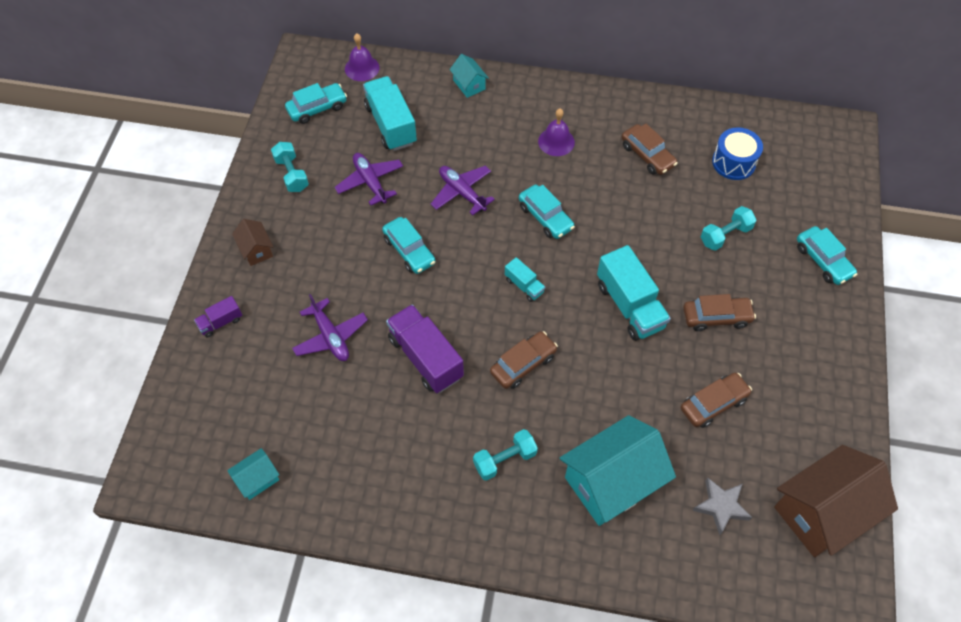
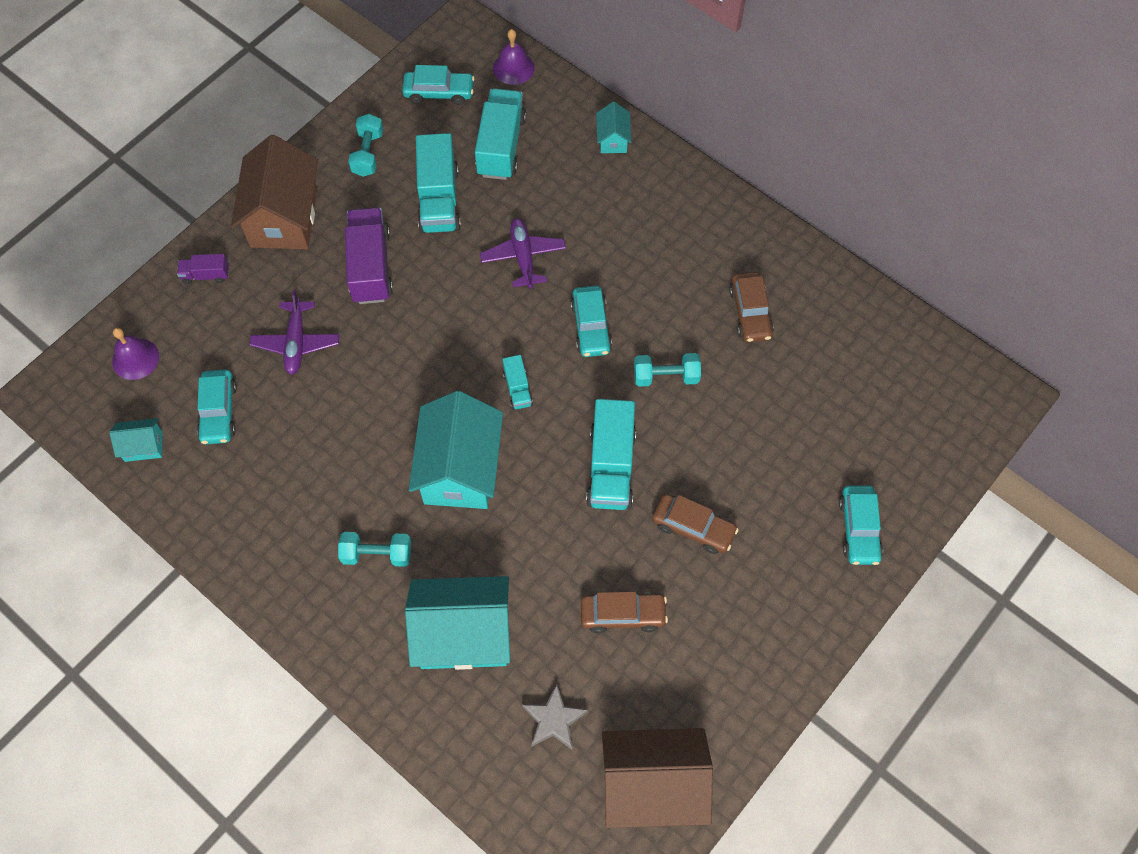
camera: 30 degrees right, 5 degrees up
brown house [232,219,273,266] -> brown house [231,135,318,249], size x2.15
purple plane [335,153,403,206] -> turquoise truck [416,133,461,233]
turquoise car [382,217,436,274] -> turquoise car moved to [197,369,237,444]
purple truck [386,304,464,393] -> purple truck moved to [345,207,393,304]
brown car [490,331,558,389] -> turquoise house [409,391,503,509]
purple bell [538,109,575,156] -> purple bell moved to [112,328,159,380]
turquoise dumbbell [701,206,757,251] -> turquoise dumbbell moved to [634,353,701,387]
blue drum [712,127,763,180] -> none

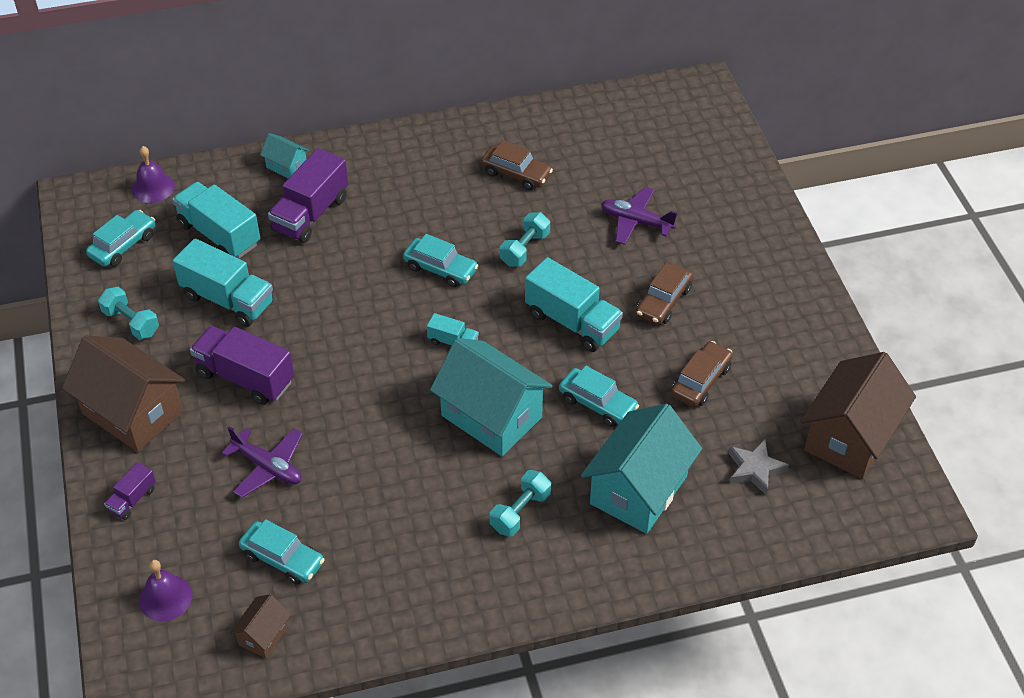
camera: 55 degrees left, 15 degrees down
turquoise house [110,418,162,462] -> brown house [230,594,291,658]
purple plane [480,218,566,289] -> purple plane moved to [601,187,678,245]
brown car [652,494,739,554] -> brown car turned 150 degrees clockwise [636,263,693,325]
turquoise car [839,486,883,565] -> turquoise car moved to [559,366,639,427]
none -> purple truck [268,148,348,243]

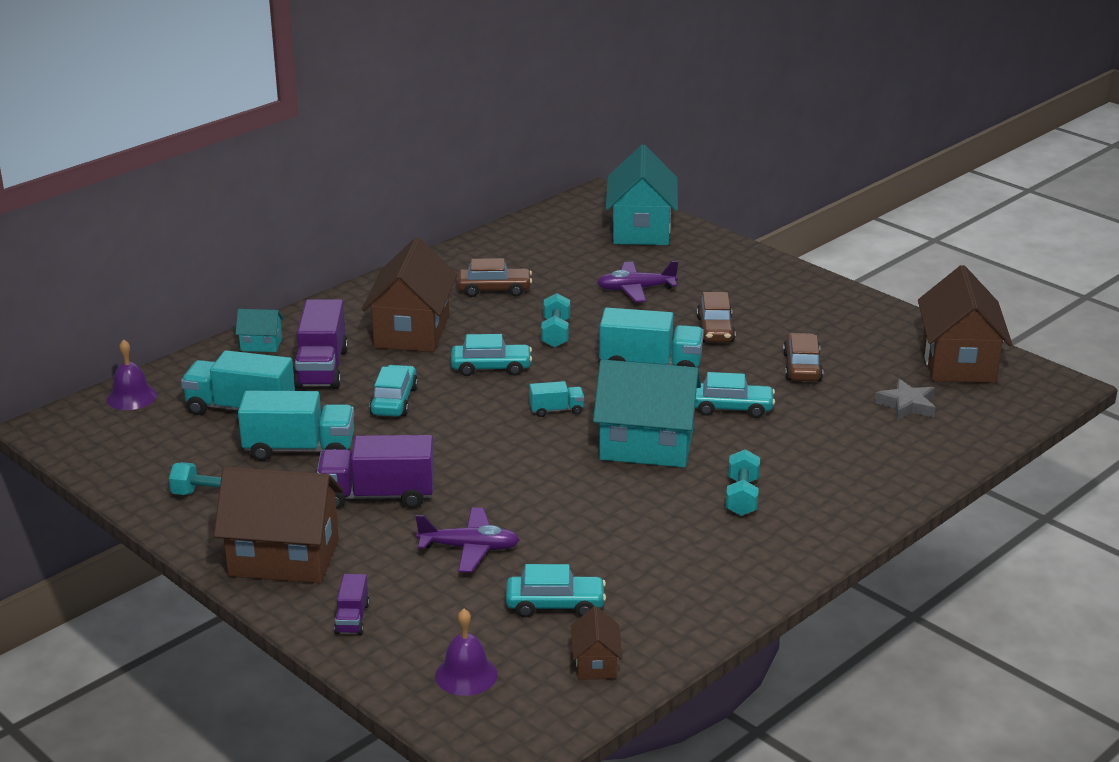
camera: 30 degrees left, 20 degrees down
turquoise car [86,210,155,267] -> turquoise car moved to [369,365,418,417]
turquoise house [581,404,702,534] -> turquoise house moved to [606,145,678,245]
none -> brown house [362,237,457,352]

